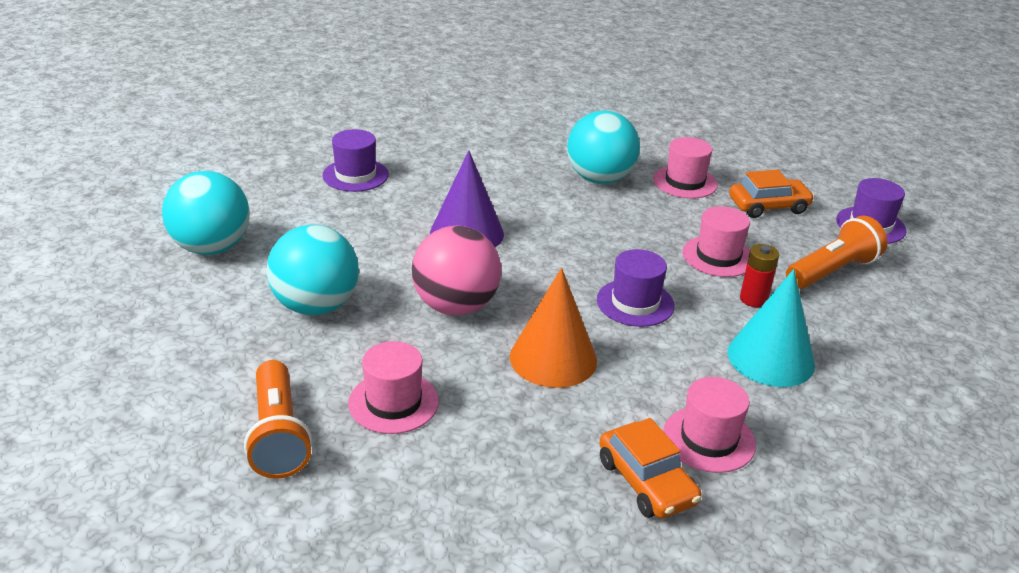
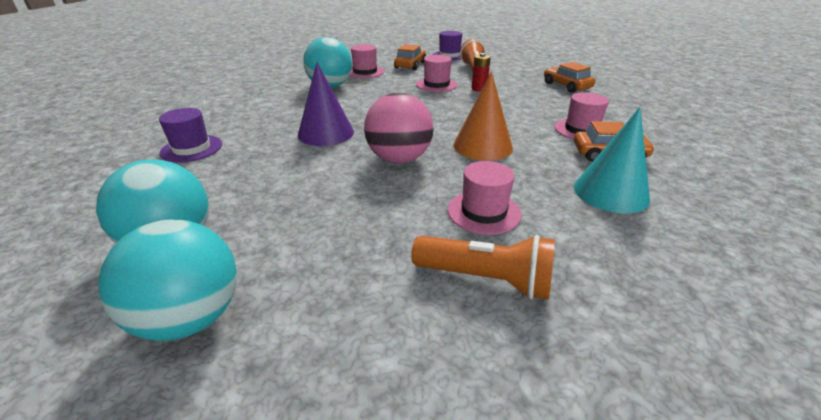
camera: 55 degrees left, 0 degrees up
turquoise ball [266,225,359,315] -> turquoise ball moved to [98,220,237,341]
purple hat [597,249,675,327] -> none
turquoise cone [727,269,815,387] -> turquoise cone moved to [574,107,650,213]
none -> orange car [544,62,595,93]

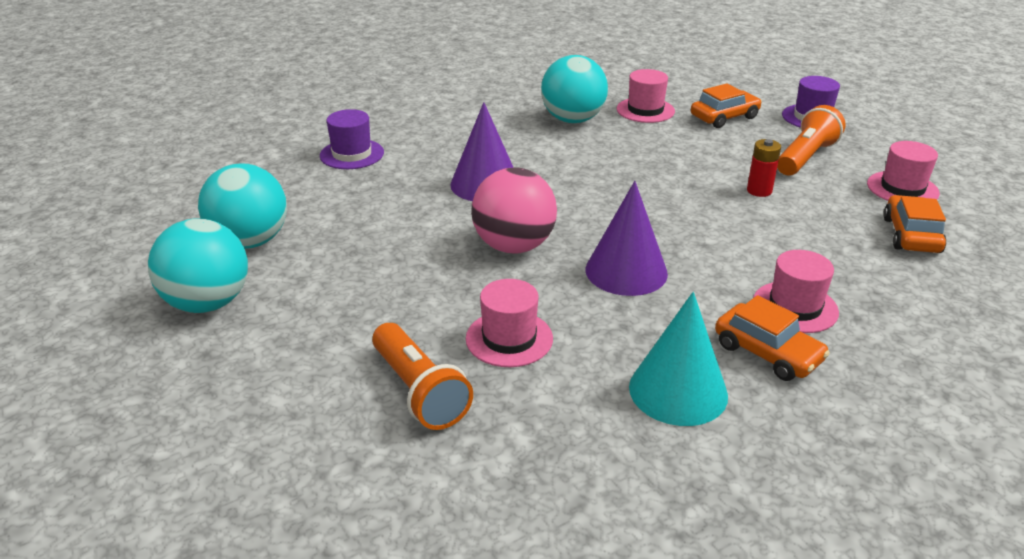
camera: 40 degrees right, 0 degrees up
pink hat [416,55,458,92] -> pink hat moved to [867,141,940,201]
orange cone [453,72,513,161] -> purple cone [586,181,668,296]

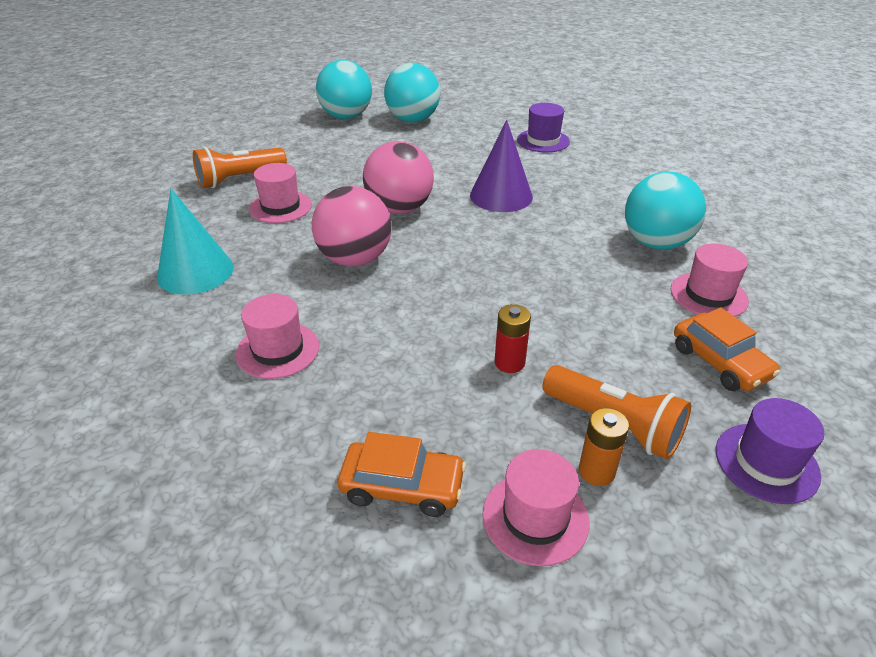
camera: 90 degrees right, 5 degrees up
purple cone [586,181,668,296] -> pink ball [312,186,392,266]
orange car [715,295,830,381] -> none
none -> orange battery [579,408,629,486]

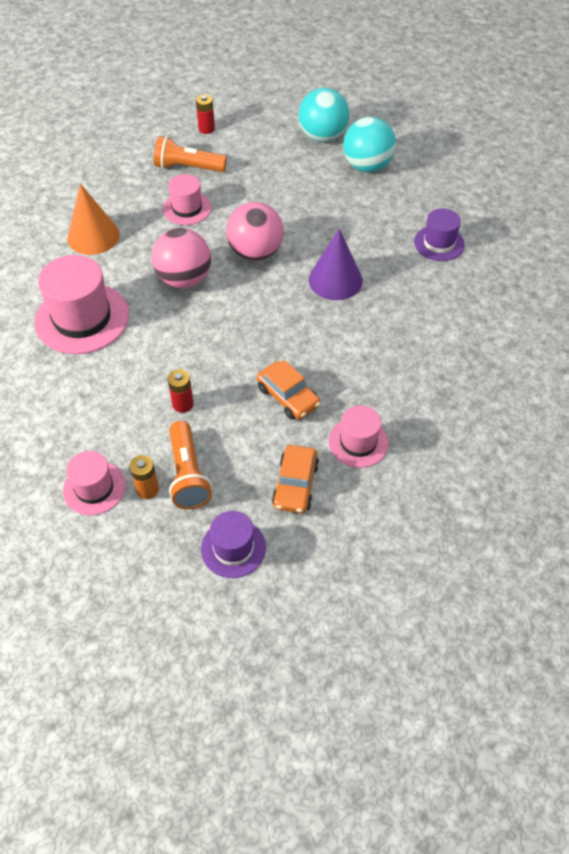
camera: 40 degrees right, 15 degrees up
turquoise cone [157,189,234,295] -> orange cone [67,184,120,255]
pink hat [236,294,319,379] -> pink hat [34,255,129,354], size x1.74
orange car [338,432,466,517] -> orange car moved to [257,360,321,420]
turquoise ball [625,172,706,250] -> none
none -> red battery [196,95,215,134]

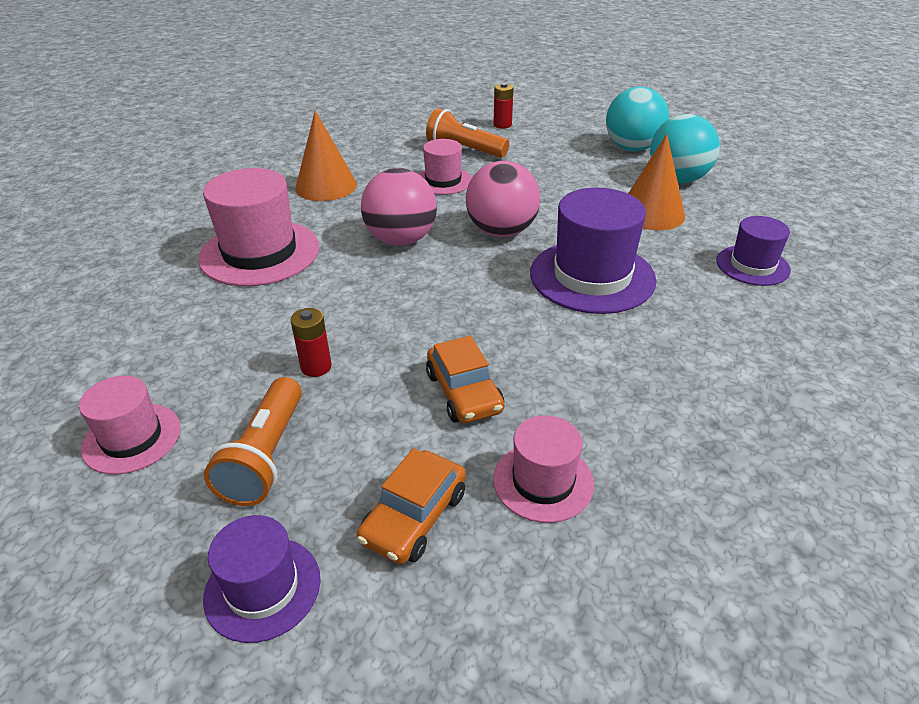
camera: 20 degrees right, 15 degrees down
orange battery [130,455,159,499] -> none
purple cone [309,228,363,300] -> purple hat [530,188,657,314]
none -> orange cone [628,134,685,230]

